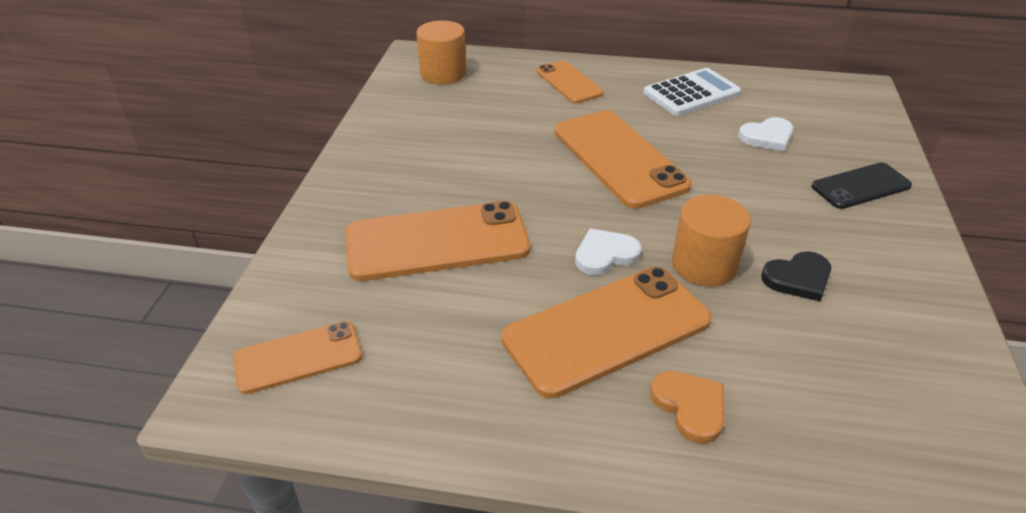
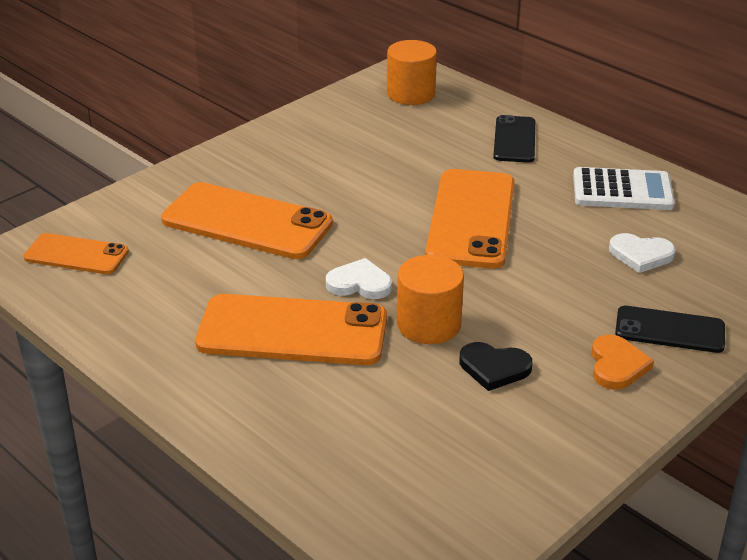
camera: 35 degrees right, 5 degrees down
orange phone [536,60,604,103] -> black phone [493,115,535,163]
orange heart [650,371,724,444] -> orange heart moved to [592,334,654,390]

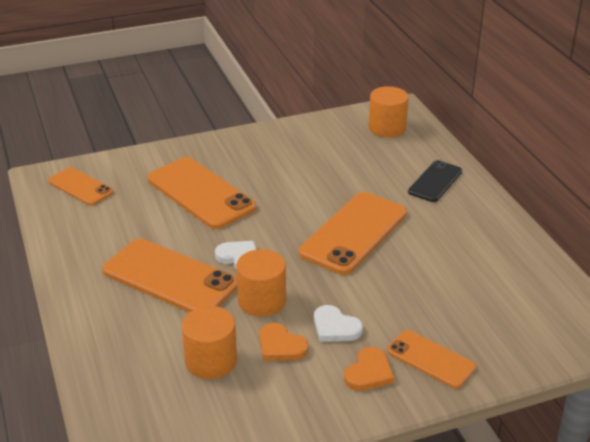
camera: 25 degrees right, 0 degrees up
black heart [459,342,532,391] -> orange heart [259,323,308,361]
white calculator [573,167,675,210] -> none
white heart [609,233,676,273] -> white heart moved to [314,305,363,342]
black phone [615,306,725,353] -> orange phone [387,330,476,388]
none -> orange cylinder [182,306,237,379]

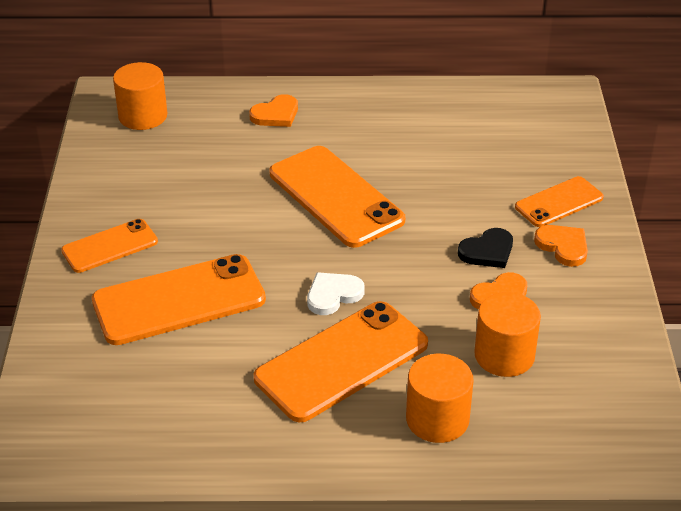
camera: 70 degrees left, 5 degrees up
orange phone [48,167,113,206] -> orange phone moved to [61,219,158,273]
orange cylinder [236,249,286,317] -> orange cylinder moved to [406,354,474,443]
white heart [314,305,363,342] -> black heart [458,228,513,268]
black phone [408,160,462,202] -> orange heart [249,94,298,127]

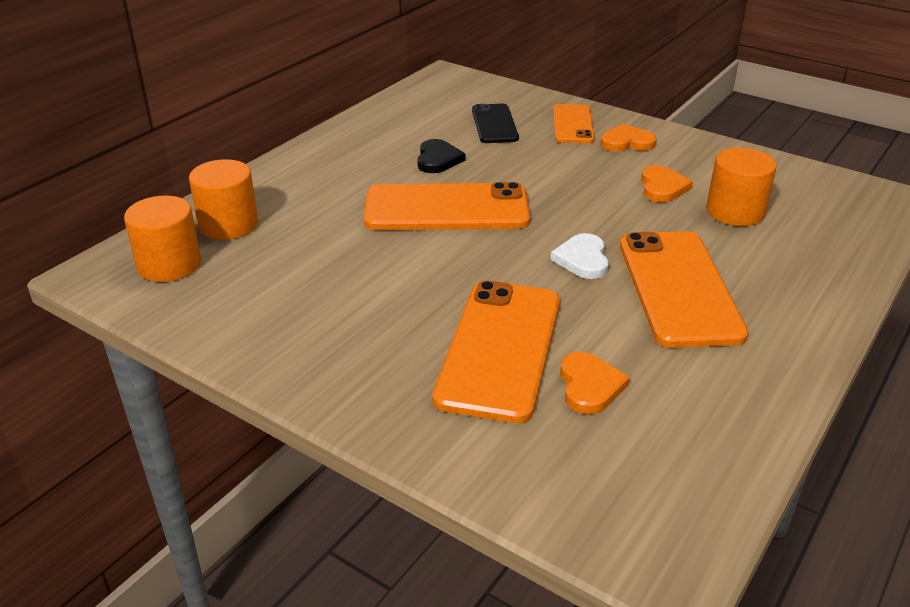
camera: 55 degrees left, 5 degrees down
orange phone [61,219,158,273] -> none
orange heart [249,94,298,127] -> orange heart moved to [560,352,630,414]
orange cylinder [406,354,474,443] -> orange cylinder moved to [189,159,258,240]
black heart [458,228,513,268] -> black heart moved to [417,139,465,173]
none -> black phone [472,104,519,143]

